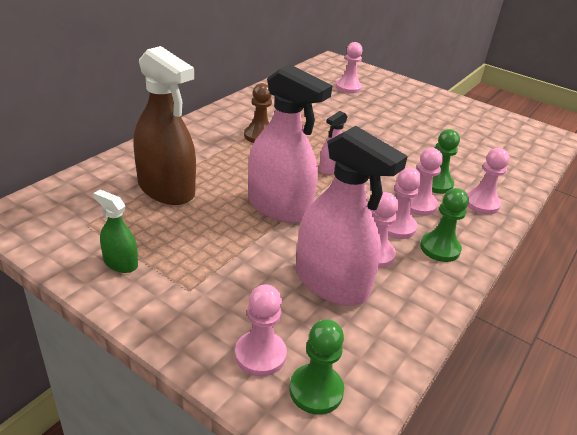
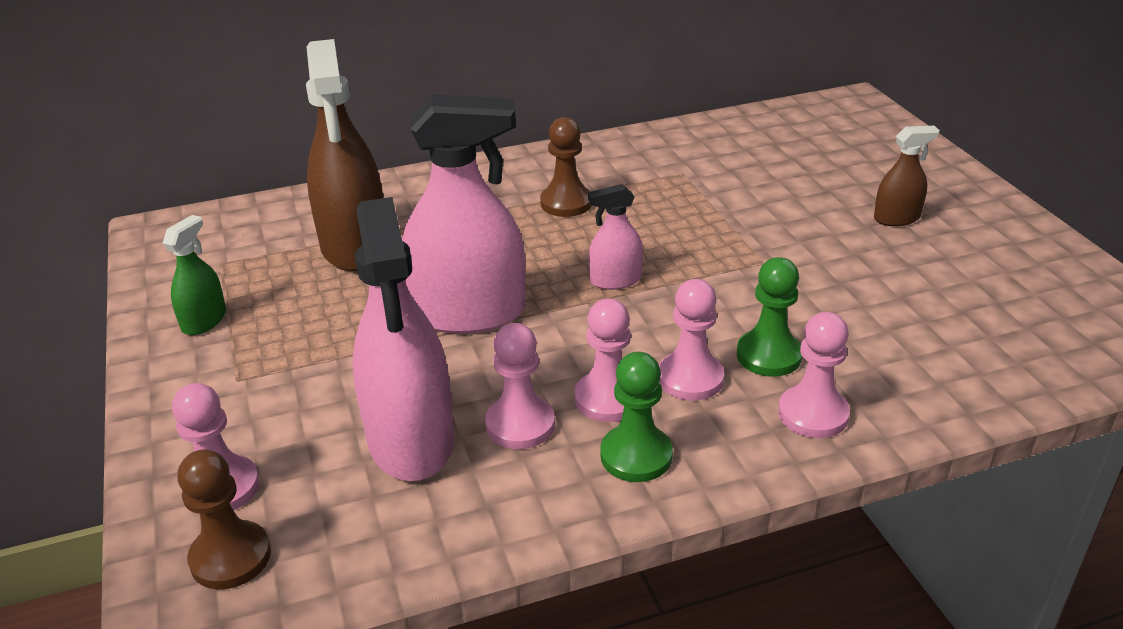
camera: 40 degrees right, 0 degrees up
green spray bottle [93,189,138,273] -> green spray bottle turned 45 degrees clockwise [163,215,226,335]
pink spray bottle [248,64,333,223] -> pink spray bottle turned 75 degrees counterclockwise [402,95,525,334]
green pawn [289,319,344,415] -> brown pawn [178,449,271,589]
pink pawn [336,42,363,94] -> none
none -> brown spray bottle [874,126,940,226]

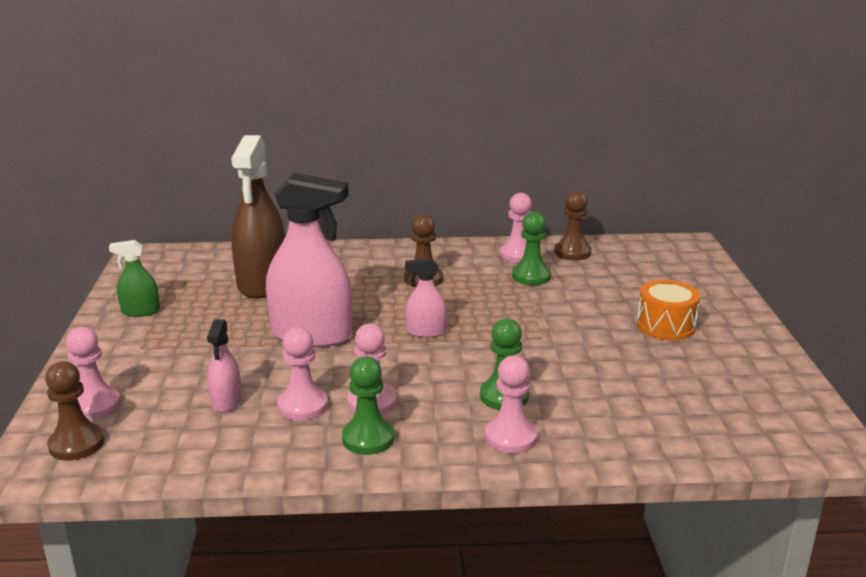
camera: 15 degrees right, 10 degrees down
green spray bottle [163,215,226,335] -> green spray bottle turned 135 degrees counterclockwise [109,240,160,317]
pink spray bottle [353,197,454,481] -> pink spray bottle [207,319,242,413], size x0.48
pink pawn [659,279,724,401] -> pink pawn moved to [500,193,532,263]
brown spray bottle [874,126,940,226] -> orange drum [637,280,700,340]
none -> green pawn [512,212,551,285]
none -> brown pawn [554,190,592,260]

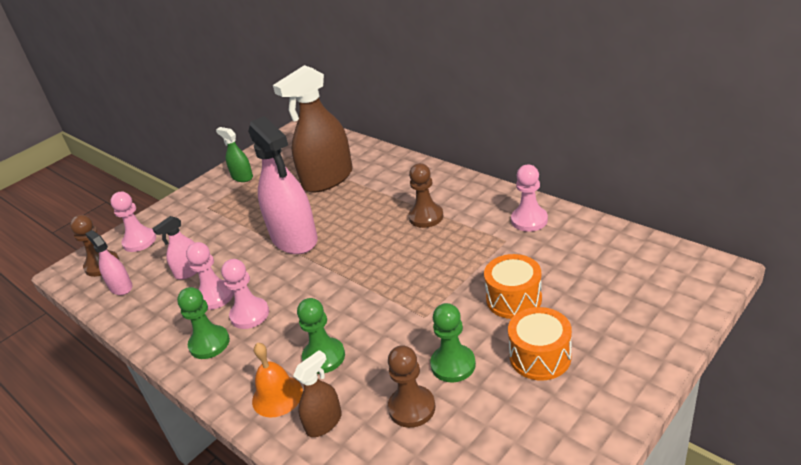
camera: 50 degrees right, 10 degrees up
pink spray bottle [405,258,447,338] -> pink spray bottle moved to [85,230,133,295]
pink pawn [485,355,537,454] -> orange bell [252,343,303,418]
green pawn [512,212,551,285] -> green pawn moved to [430,303,476,382]
brown pawn [554,190,592,260] -> brown pawn moved to [388,345,435,428]
none -> brown spray bottle [293,350,342,437]
none -> orange drum [484,254,542,319]

